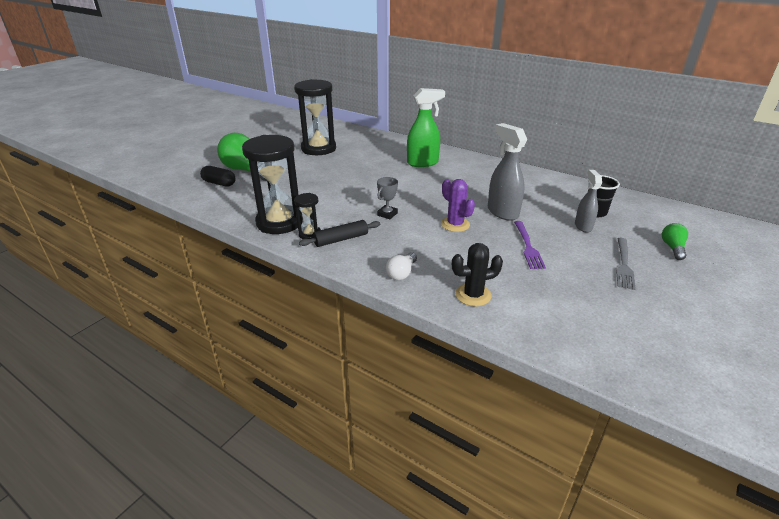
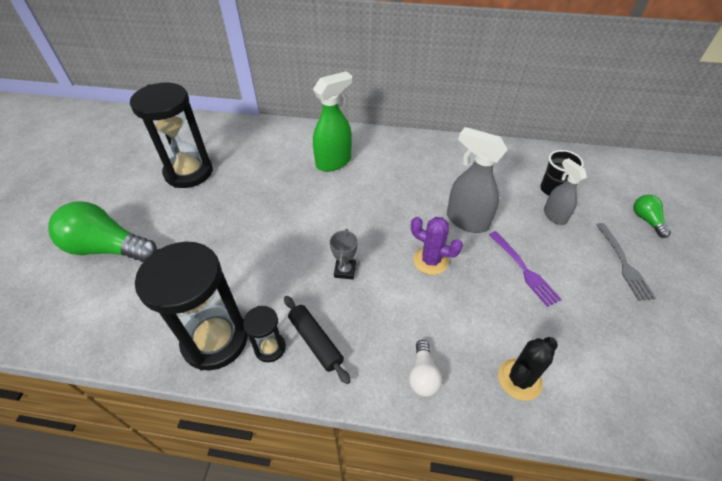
camera: 25 degrees left, 15 degrees up
black capsule [200,166,236,187] -> none
black rolling pin [299,220,380,247] -> black rolling pin turned 75 degrees counterclockwise [284,296,351,384]

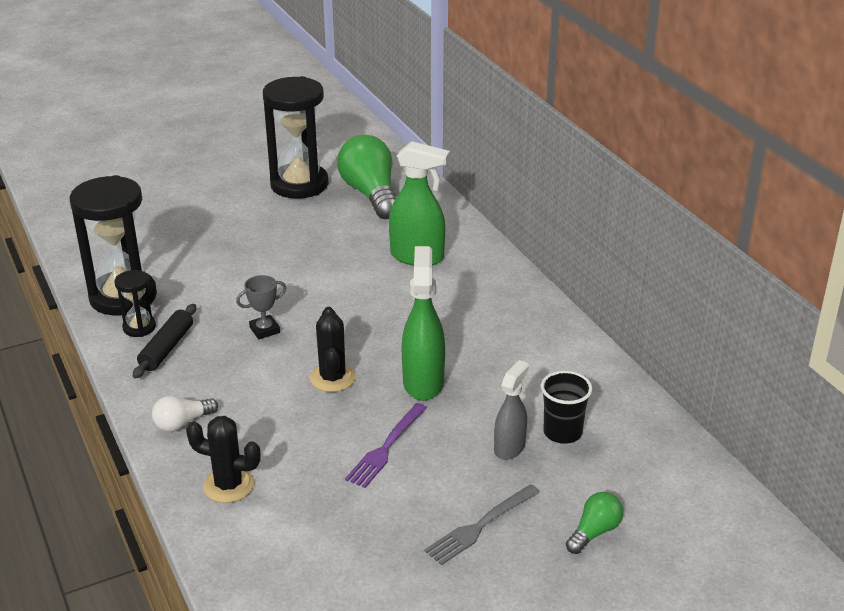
camera: 55 degrees right, 15 degrees down
green light bulb [48,202,157,262] -> green light bulb moved to [337,135,396,219]
purple cactus [411,217,463,275] -> black cactus [310,307,356,392]
grey spray bottle [447,127,508,233] -> green spray bottle [402,246,445,401]

